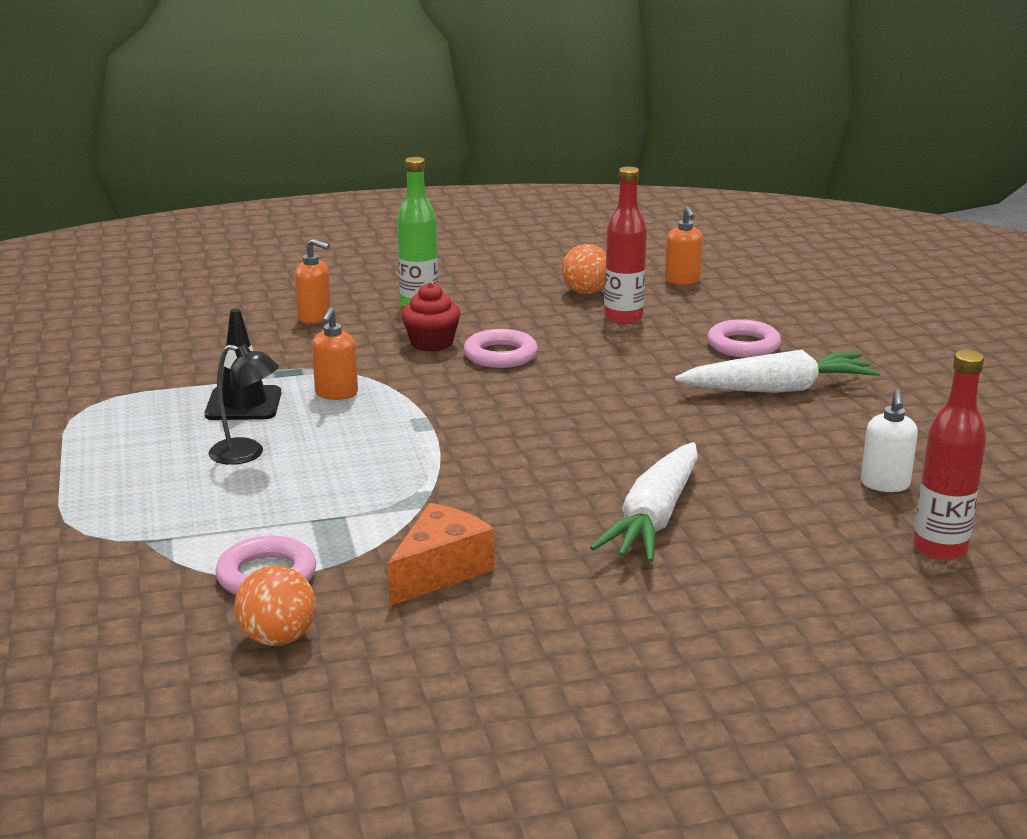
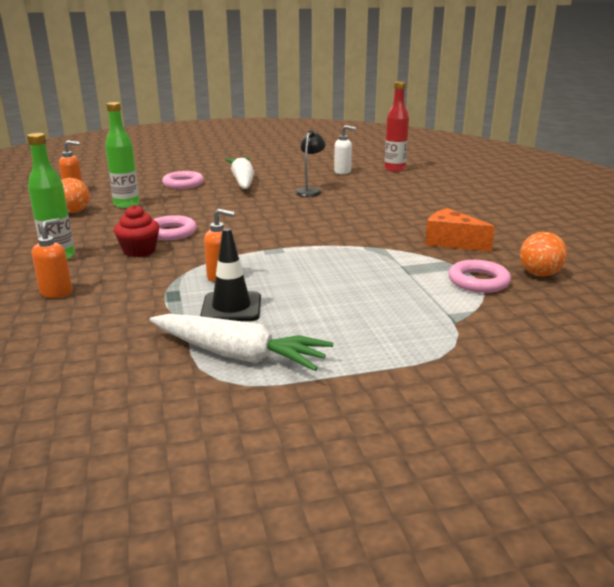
camera: 90 degrees left, 0 degrees up
black lamp [208,344,279,465] -> black lamp moved to [295,130,326,197]
white carrot [590,442,698,562] -> white carrot moved to [150,314,333,371]
red bottle [604,167,647,324] -> green bottle [105,102,139,208]

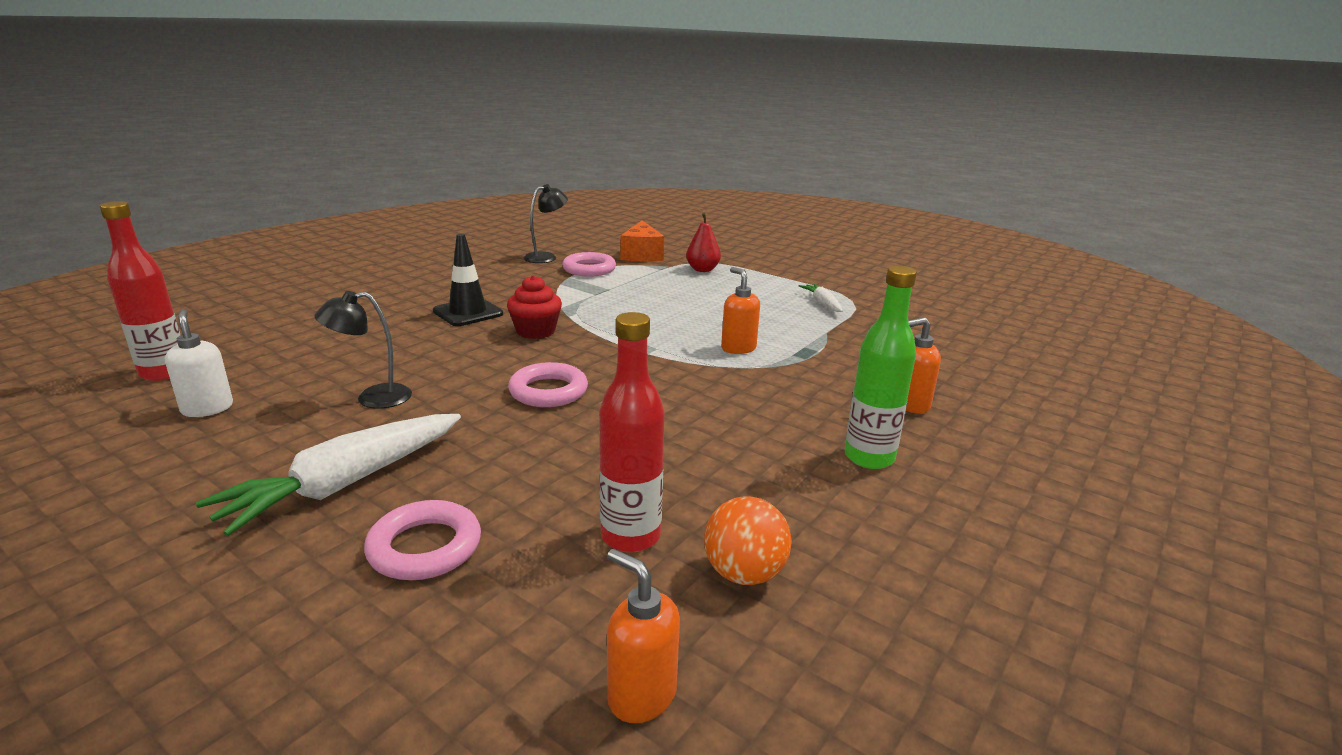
camera: 130 degrees left, 0 degrees up
green bottle [105,102,139,208] -> red bottle [599,312,665,553]
red cupcake [114,205,159,257] -> red cupcake moved to [507,275,562,339]
white carrot [150,314,333,371] -> white carrot [799,284,843,312], size x0.50
pink ring [153,215,197,240] -> pink ring moved to [508,362,588,407]
black traffic cone [200,228,261,321] -> black traffic cone moved to [433,234,503,326]
orange cheese [425,208,495,252] -> orange cheese moved to [621,221,664,261]
orange ball [520,232,567,276] -> black lamp [524,184,568,263]
none -> red pear [686,213,721,272]

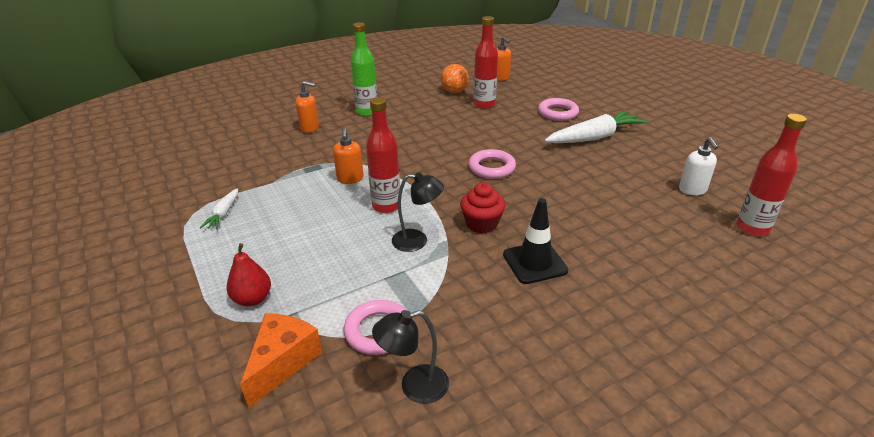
camera: 155 degrees left, 10 degrees up
black lamp [314,291,412,409] -> black lamp moved to [392,172,444,252]
none -> red bottle [366,97,400,213]

